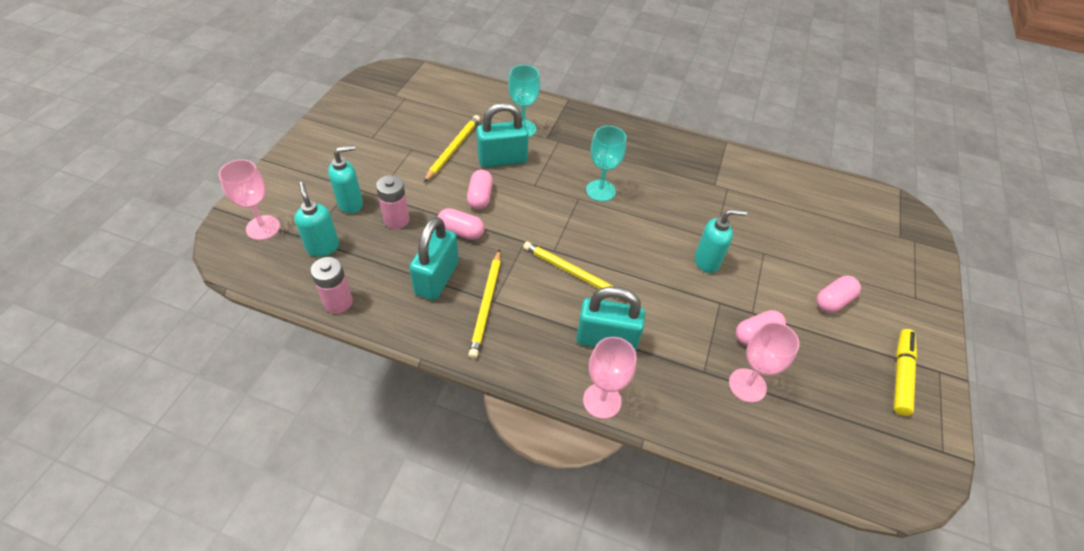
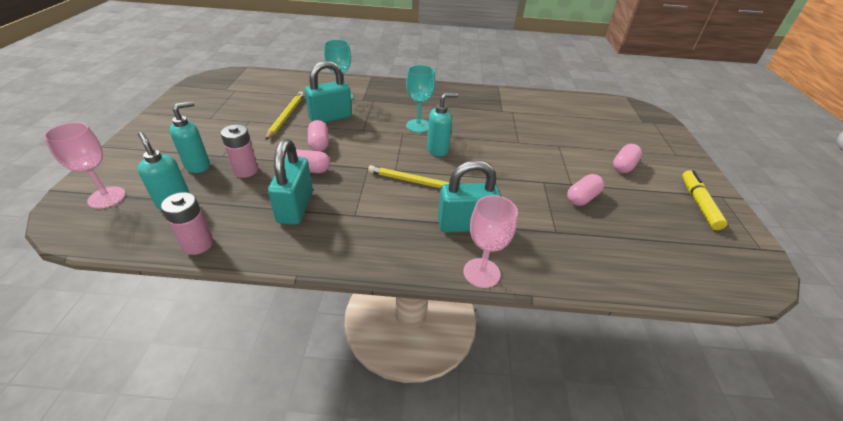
camera: 15 degrees left, 10 degrees down
yellow pencil [468,249,501,359] -> none
turquoise soap dispenser [695,209,747,273] -> turquoise soap dispenser moved to [427,93,458,157]
pink goblet [729,322,800,403] -> none

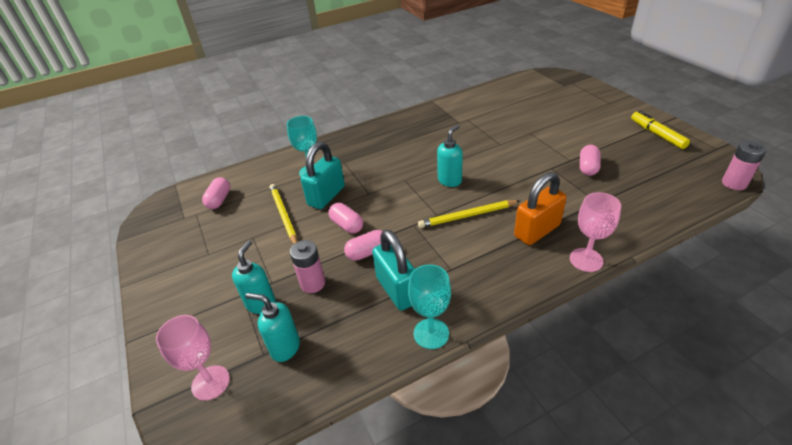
camera: 25 degrees left, 0 degrees up
pink battery [161,192,213,255] -> pink battery moved to [722,141,767,190]
turquoise goblet [406,65,435,133] -> turquoise goblet moved to [408,264,451,349]
turquoise padlock [438,160,501,233] -> orange padlock [514,172,567,245]
pink capsule [613,144,642,173] -> pink capsule moved to [202,177,230,209]

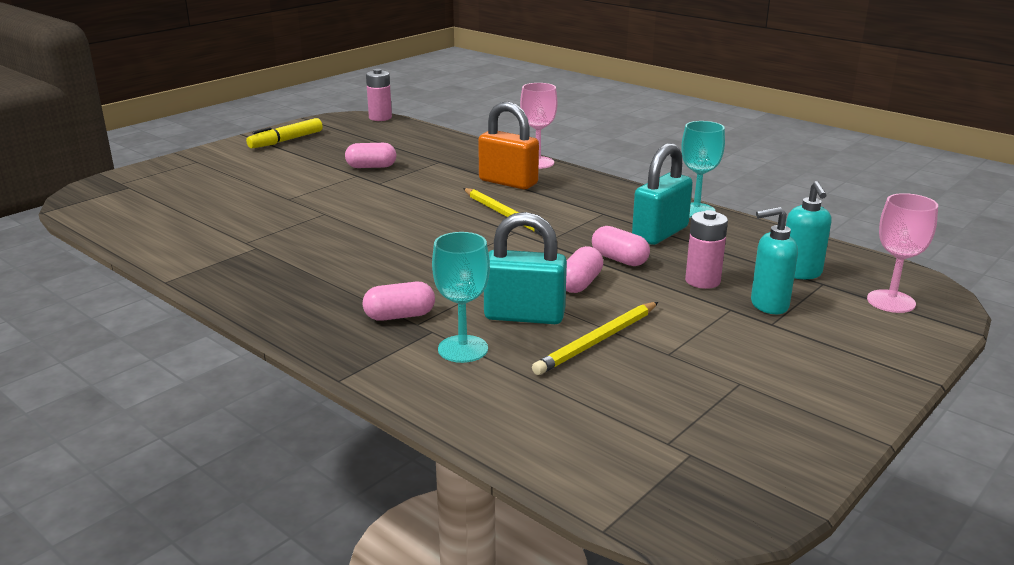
camera: 115 degrees left, 15 degrees down
pink capsule [202,177,230,209] -> pink capsule moved to [363,282,435,321]
turquoise soap dispenser [437,124,463,187] -> none

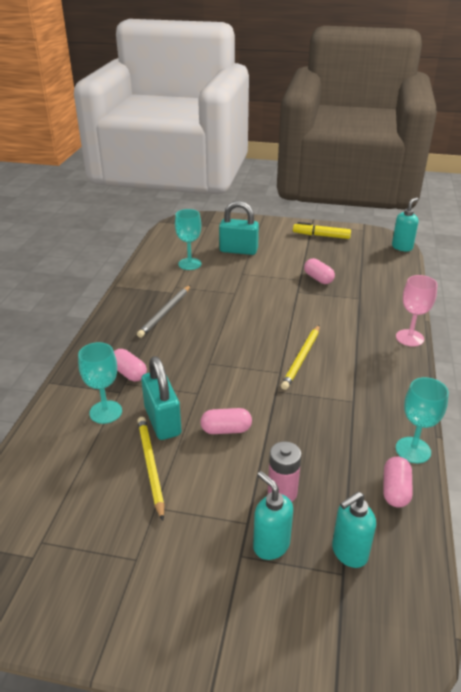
camera: 60 degrees right, 10 degrees up
pink battery [366,69,392,121] -> turquoise soap dispenser [392,197,418,251]
orange padlock [478,102,539,190] -> none
yellow pencil [532,302,658,375] -> yellow pencil turned 60 degrees clockwise [137,417,164,521]
pink capsule [592,226,650,266] -> pink capsule moved to [383,456,413,508]
turquoise padlock [632,143,693,245] -> turquoise padlock moved to [219,201,259,255]
pink goblet [867,193,938,313] -> none
none -> grey pencil [137,285,191,338]
none -> turquoise goblet [175,209,201,270]

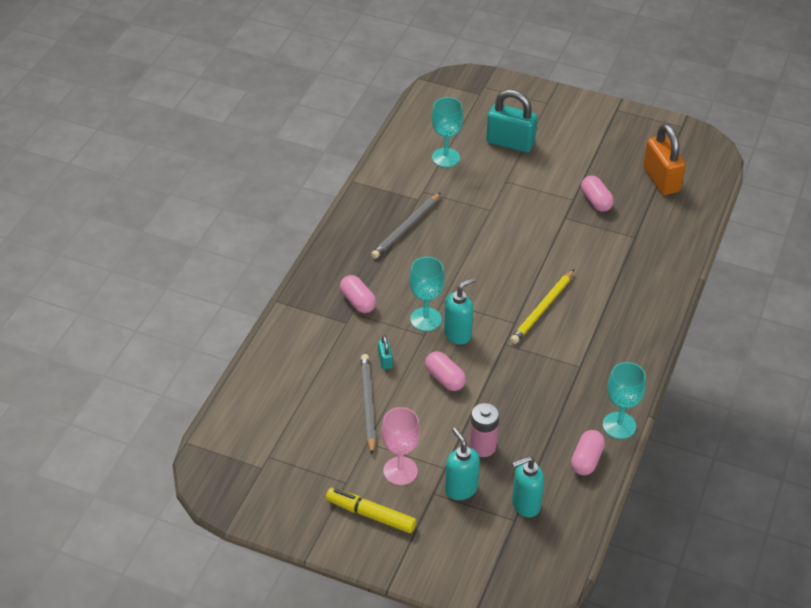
camera: 10 degrees right, 10 degrees up
turquoise goblet [78,342,122,424] -> turquoise goblet moved to [409,257,445,331]
yellow pencil [137,417,164,521] -> grey pencil [361,354,376,455]
turquoise padlock [141,356,181,440] -> turquoise padlock [378,335,393,370], size x0.45
pink capsule [200,408,252,434] -> pink capsule turned 45 degrees clockwise [425,351,466,391]
yellow marker [293,222,351,239] -> yellow marker moved to [326,488,416,533]
turquoise soap dispenser [392,197,418,251] -> turquoise soap dispenser moved to [444,277,476,344]
pink goblet [396,275,437,346] -> pink goblet moved to [381,407,420,485]
none -> orange padlock [643,124,686,195]

